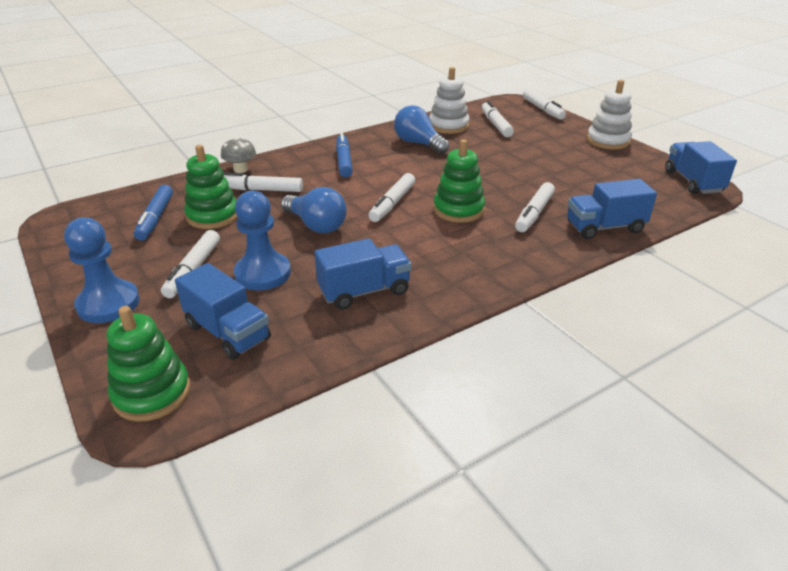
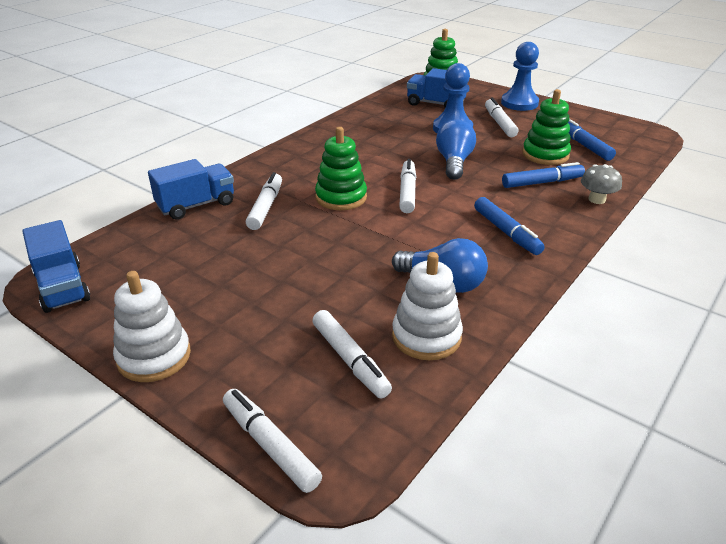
camera: 160 degrees right, 0 degrees up
white marker [224,173,303,192] -> blue marker [502,162,585,188]
blue light bulb [281,187,347,234] -> blue light bulb turned 75 degrees clockwise [436,119,476,180]
blue truck [315,238,412,310] -> none

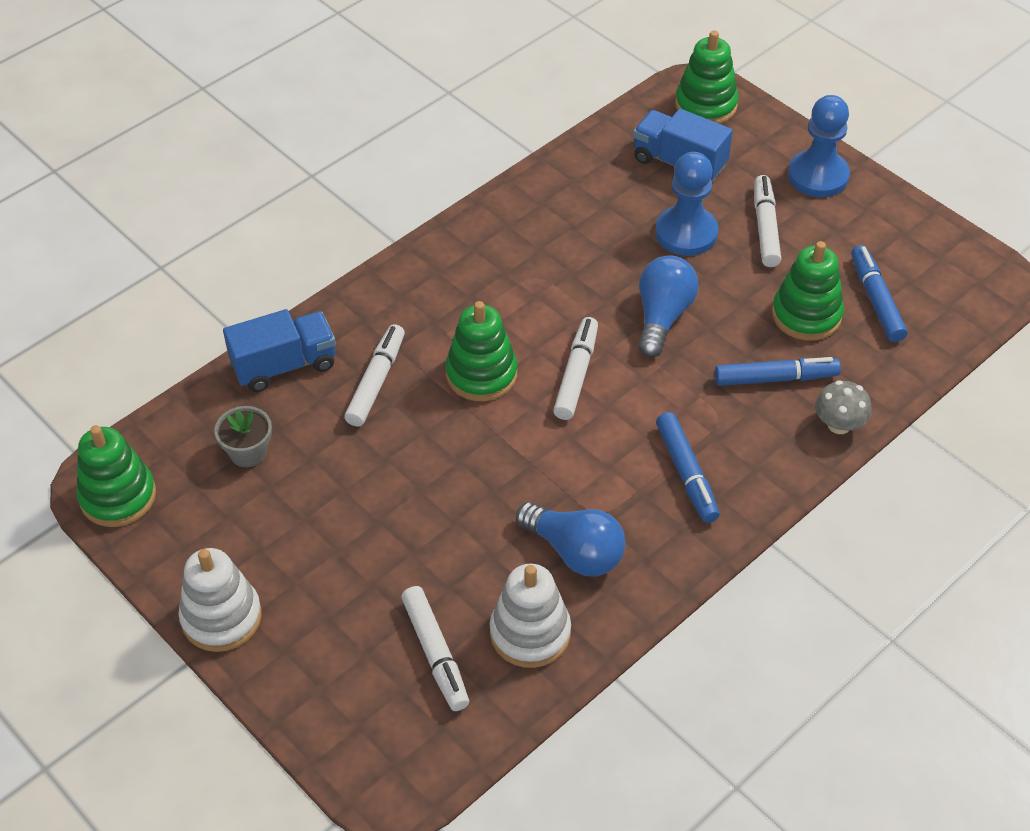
camera: 10 degrees right, 15 degrees up
blue truck [22,220,90,313] -> green stacking toy [76,425,156,527]
white marker [223,389,322,493] -> none
none -> grey flower pot [214,406,272,467]

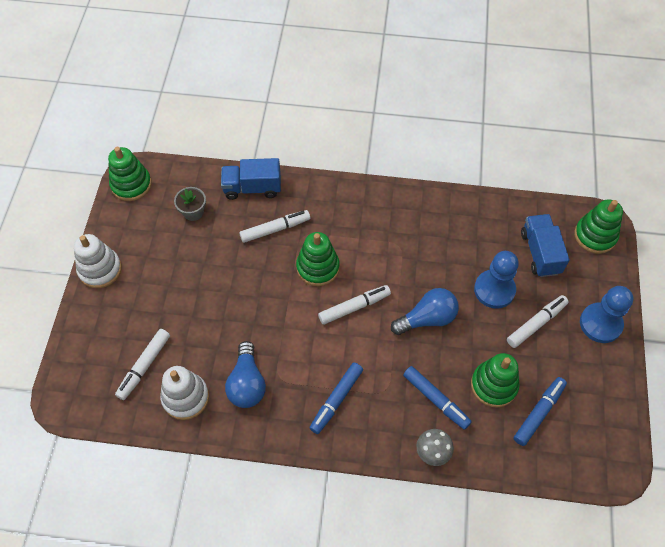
camera: 50 degrees right, 10 degrees up
blue truck [223,309,336,392] -> blue truck turned 150 degrees clockwise [221,158,281,200]

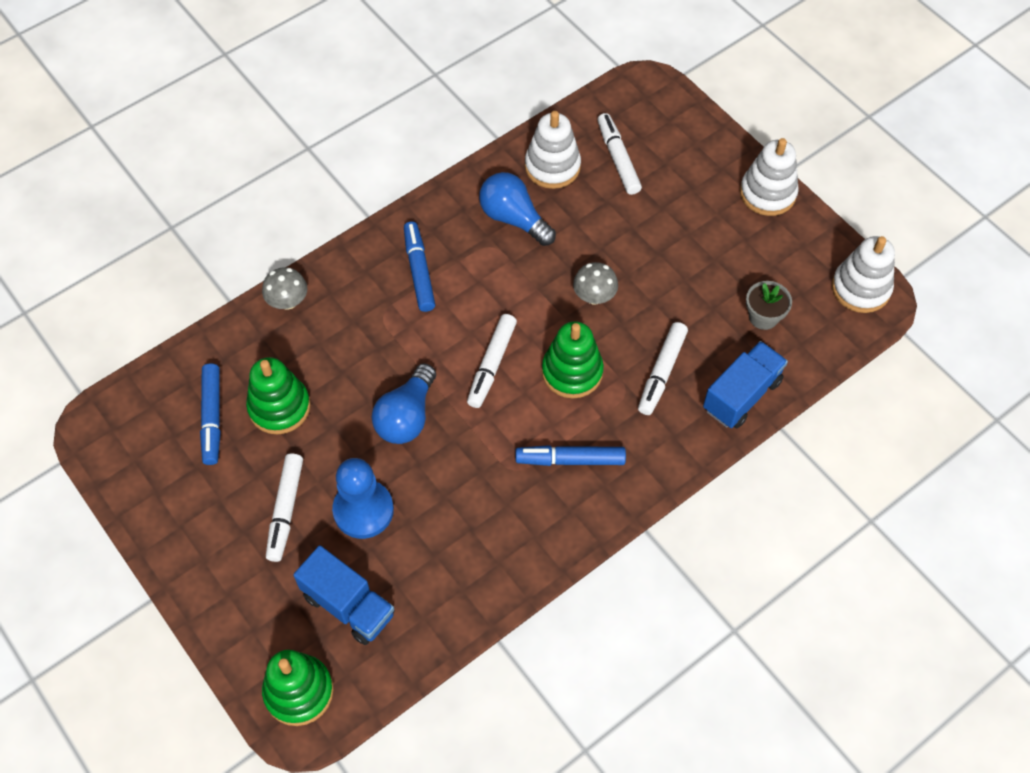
camera: 135 degrees right, 0 degrees up
green stacking toy [108,147,152,201] -> white stacking toy [832,236,895,313]
blue marker [403,366,472,430] -> blue marker moved to [516,445,626,466]
blue pawn [580,286,633,343] -> none
none -> grey mushroom [573,262,618,304]

